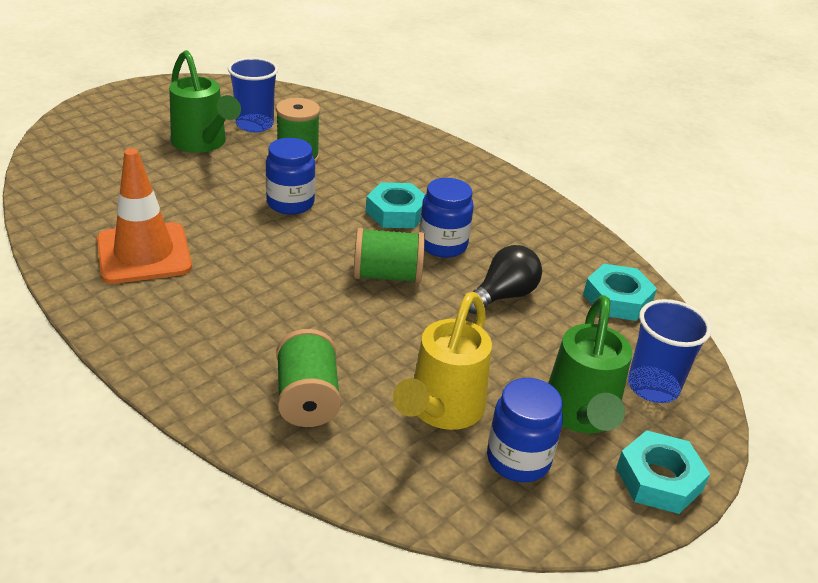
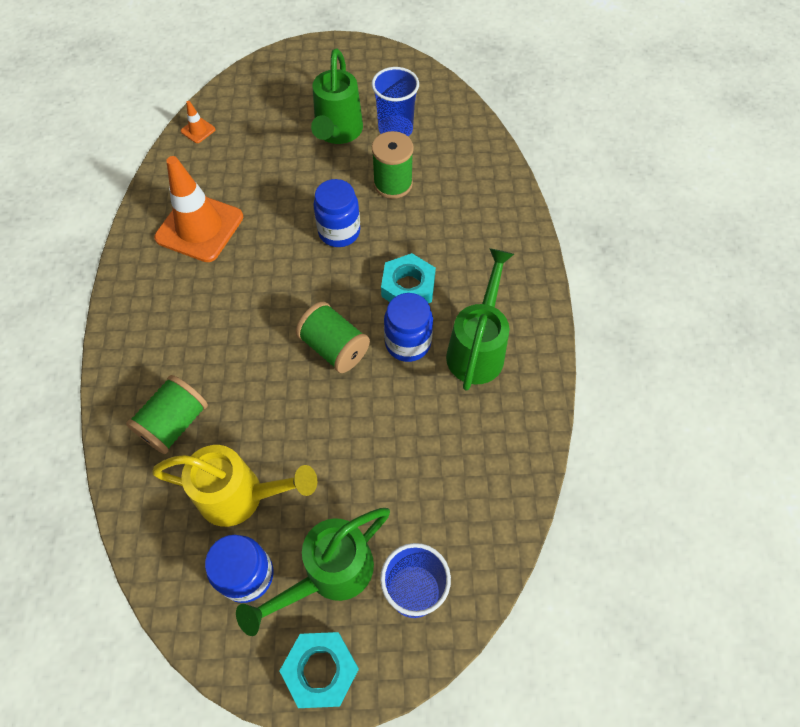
camera: 45 degrees right, 25 degrees up
yellow watering can [393,292,492,430] -> yellow watering can turned 150 degrees counterclockwise [152,445,317,527]
black light bulb [468,245,542,314] -> none
turquoise nut [583,264,657,321] -> none
none -> orange traffic cone [181,101,216,143]
none -> green watering can [446,248,514,391]

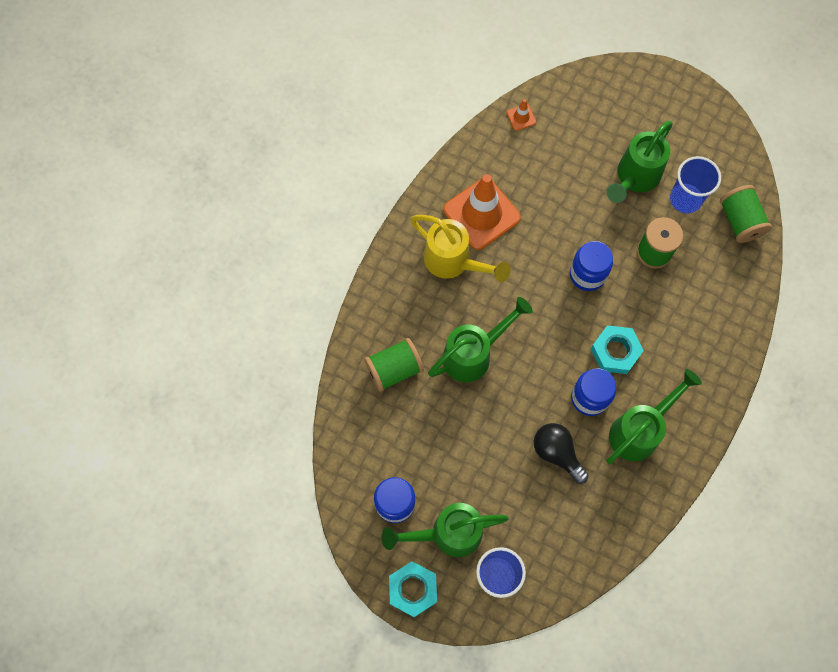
camera: 30 degrees right, 10 degrees up
yellow watering can [152,445,317,527] -> yellow watering can moved to [410,215,510,282]
green spool [296,302,370,373] -> green spool moved to [720,185,772,243]
none -> green watering can [428,297,533,382]
none -> black light bulb [534,423,589,484]

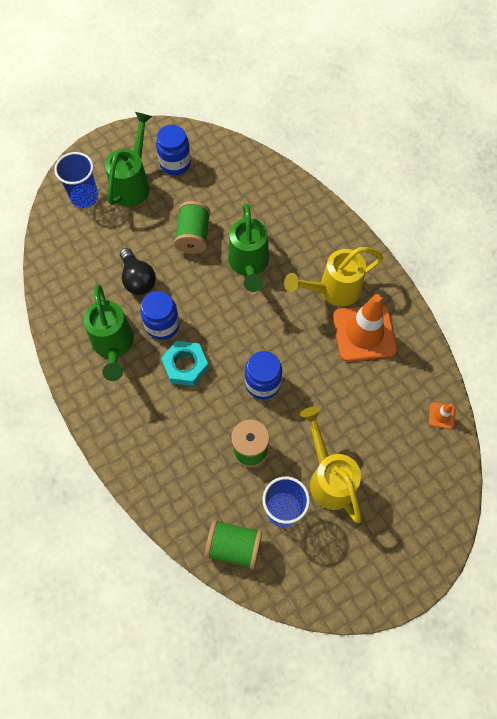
camera: 120 degrees right, 5 degrees down
green spool [364,338,424,392] -> green spool moved to [174,201,210,254]
turquoise nut [389,561,437,617] -> none
black light bulb [534,423,589,484] -> black light bulb turned 75 degrees clockwise [120,248,156,295]
green watering can [607,121,672,203] -> yellow watering can [300,406,361,523]

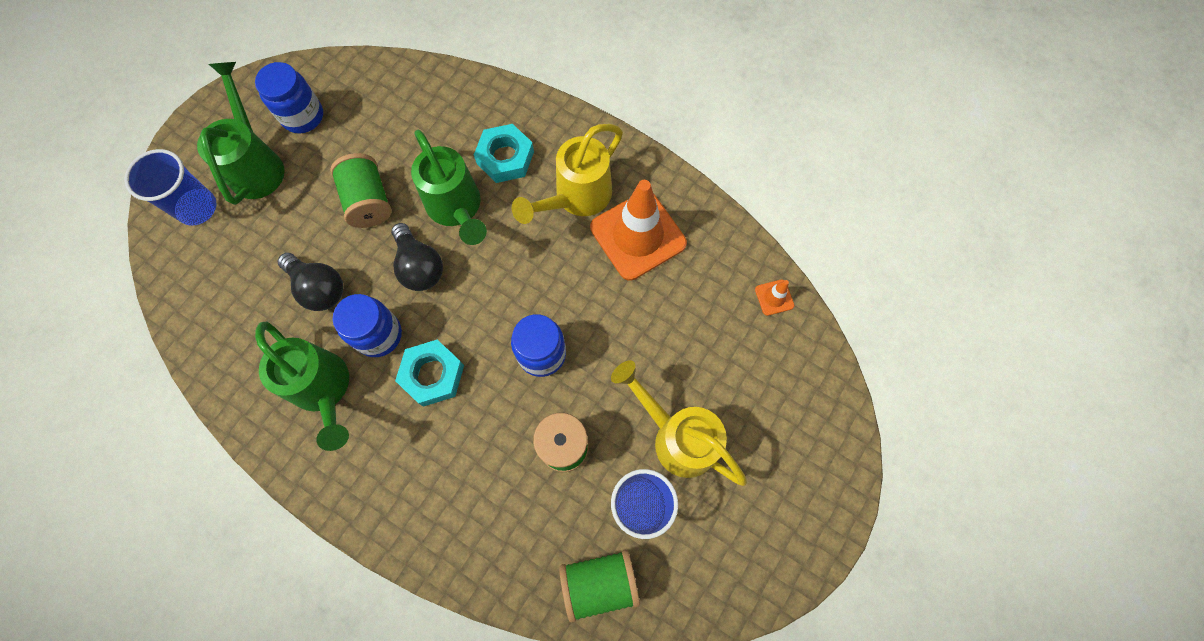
camera: 25 degrees left, 5 degrees up
none -> black light bulb [391,223,443,291]
none -> turquoise nut [474,124,534,183]

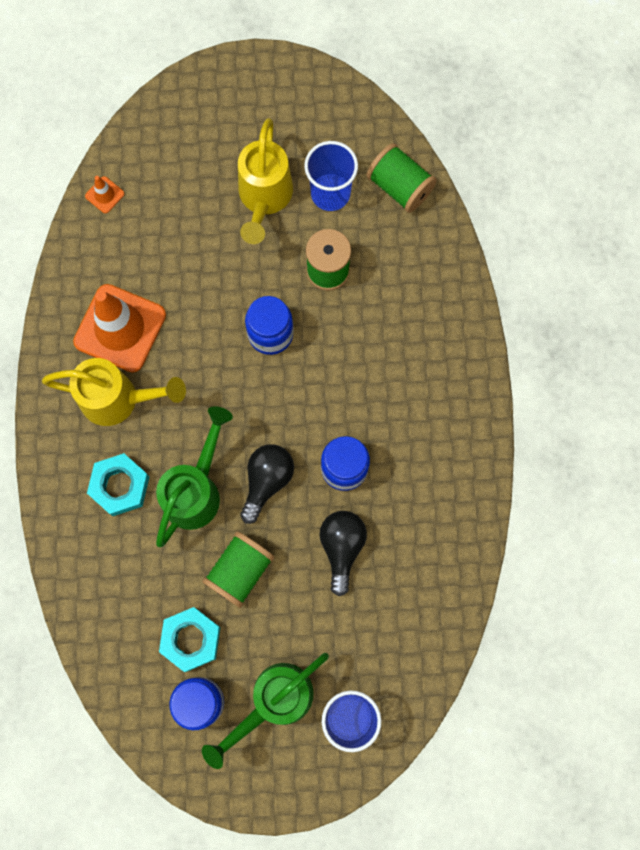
camera: 125 degrees left, 5 degrees up
green watering can [255,322,349,451] -> none
turquoise nut [395,340,464,407] -> turquoise nut moved to [159,607,220,672]

